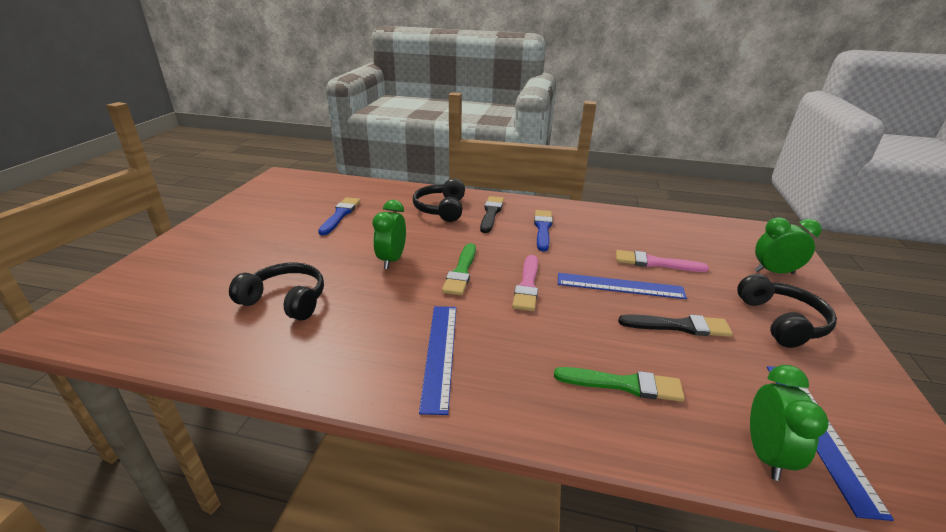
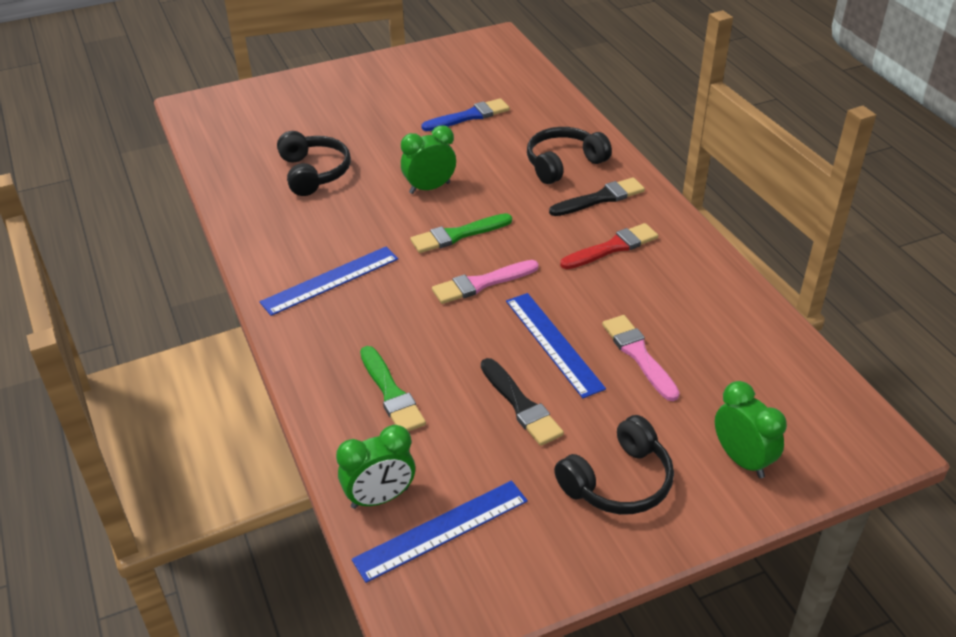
camera: 55 degrees right, 10 degrees up
blue brush [534,210,553,252] -> red brush [560,223,658,269]

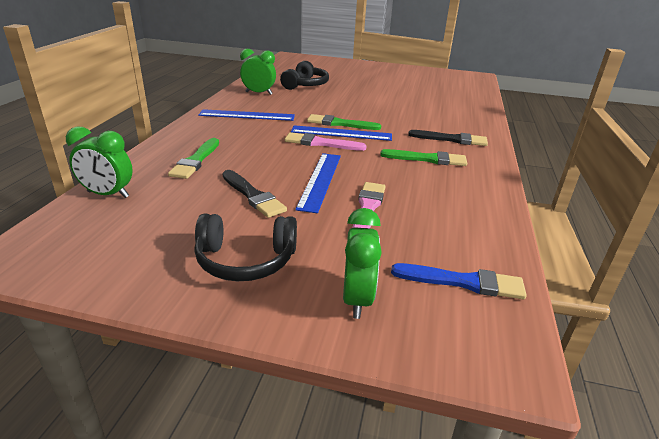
camera: 35 degrees right, 10 degrees down
blue ruler [352,481,528,583] -> blue ruler moved to [291,125,392,141]
green clock [401,125,456,194] -> green clock moved to [240,49,276,95]
blue brush [421,98,510,131] -> blue brush moved to [391,263,527,299]
black brush [481,358,564,446] -> black brush turned 45 degrees counterclockwise [222,170,287,218]
black headphones [527,127,612,184] -> none
red brush [560,223,658,269] -> green brush [380,149,467,166]

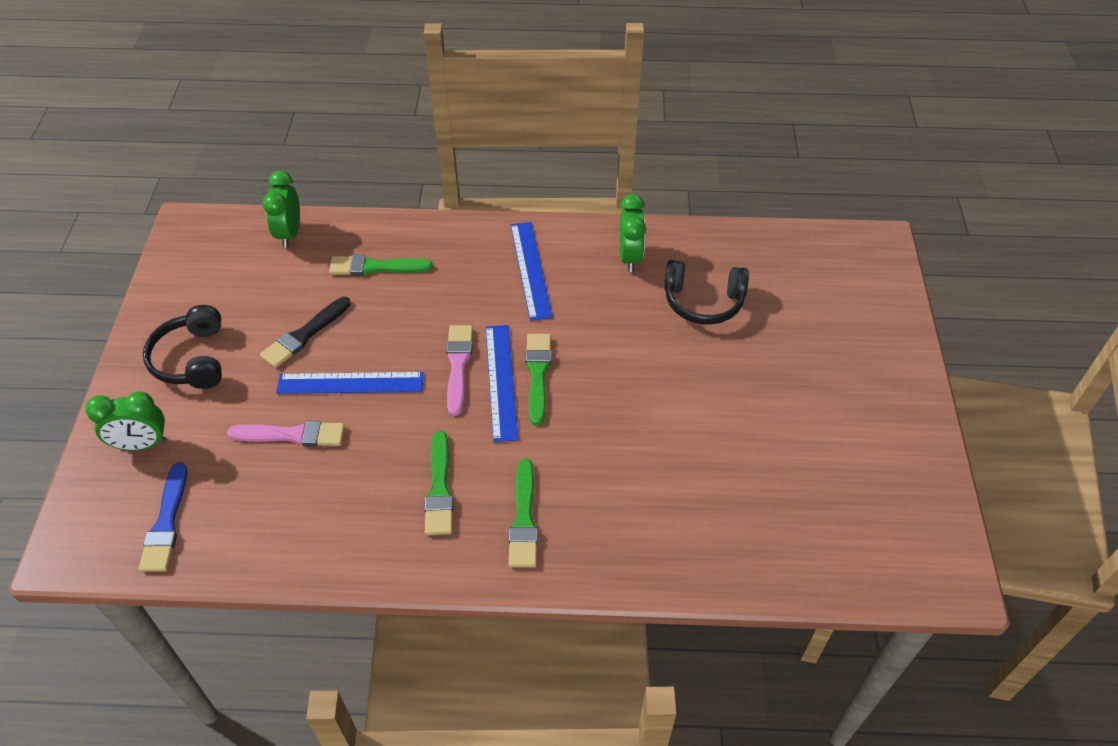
camera: 80 degrees right, 20 degrees up
black brush [408,130,488,146] -> green brush [509,459,538,567]

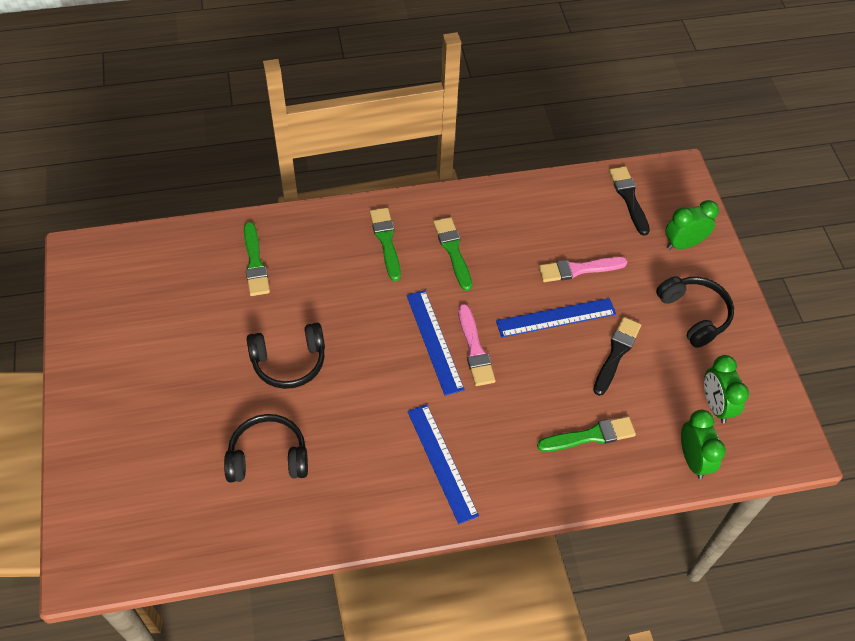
camera: 165 degrees right, 5 degrees up
blue brush [139,462,187,572] -> black brush [609,166,650,236]
green brush [526,334,551,425] -> green brush moved to [244,222,270,296]
green clock [620,194,646,272] -> green clock moved to [704,355,749,424]
none -> black headphones [247,323,325,389]

